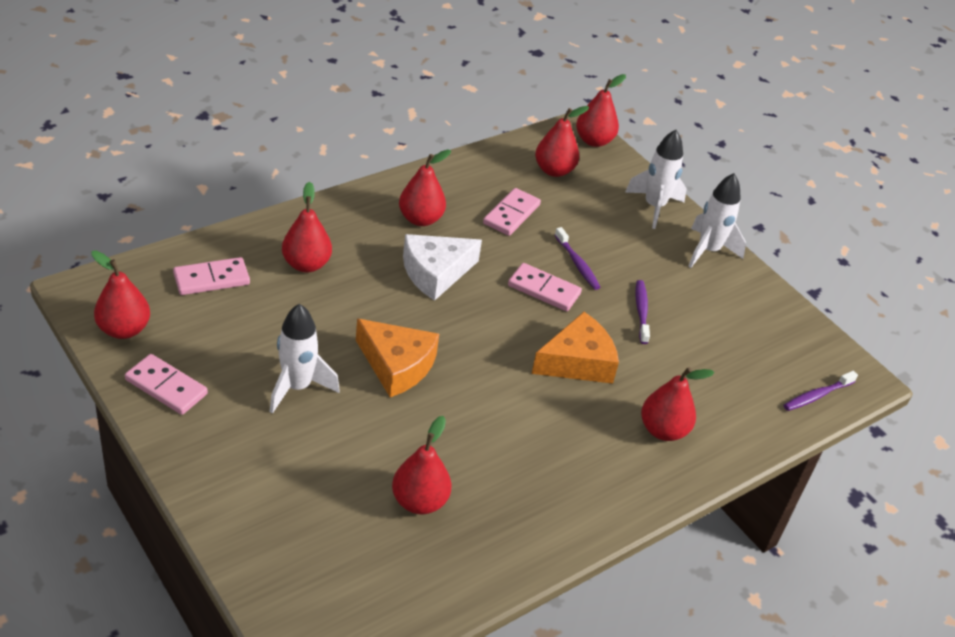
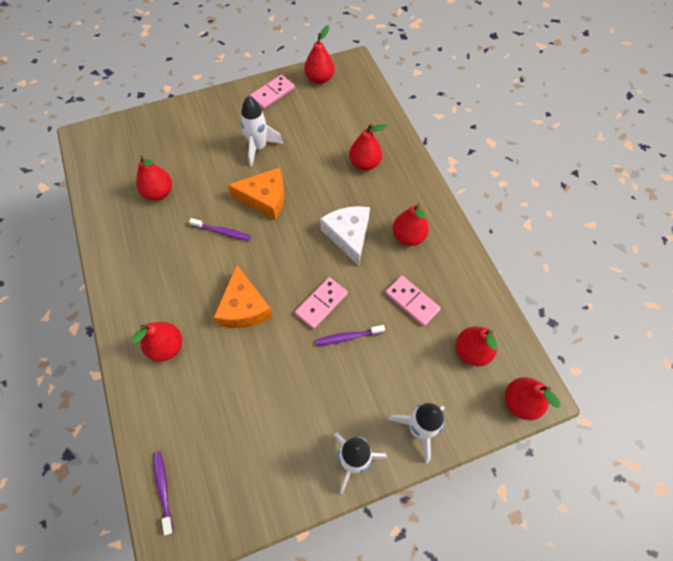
camera: 110 degrees right, 20 degrees up
pink domino [173,257,250,295] -> none
orange cheese [356,318,439,397] -> orange cheese turned 135 degrees counterclockwise [228,168,285,220]
purple toothbrush [635,280,650,344] -> purple toothbrush moved to [189,218,251,241]

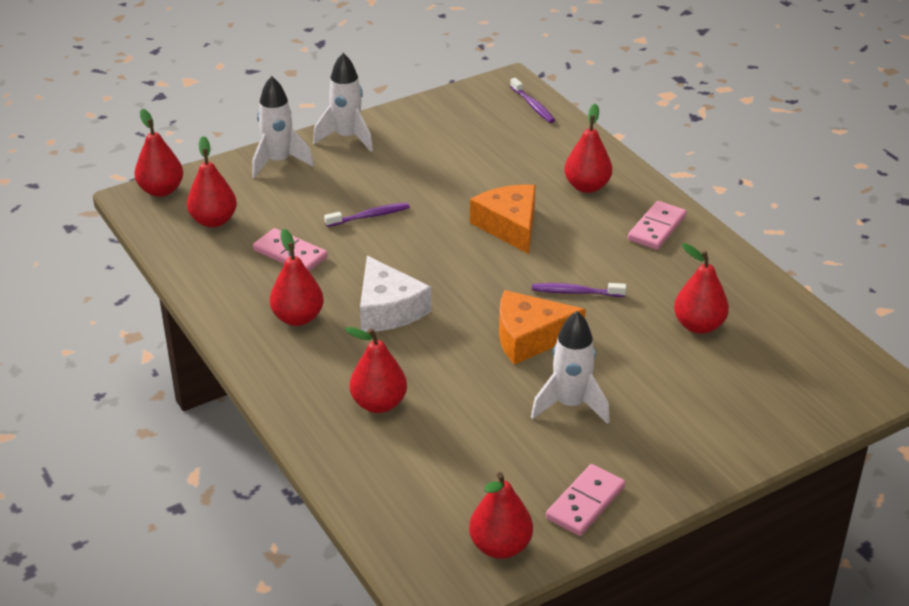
camera: 170 degrees right, 25 degrees down
pink domino [295,277,348,329] -> pink domino moved to [628,201,687,250]

